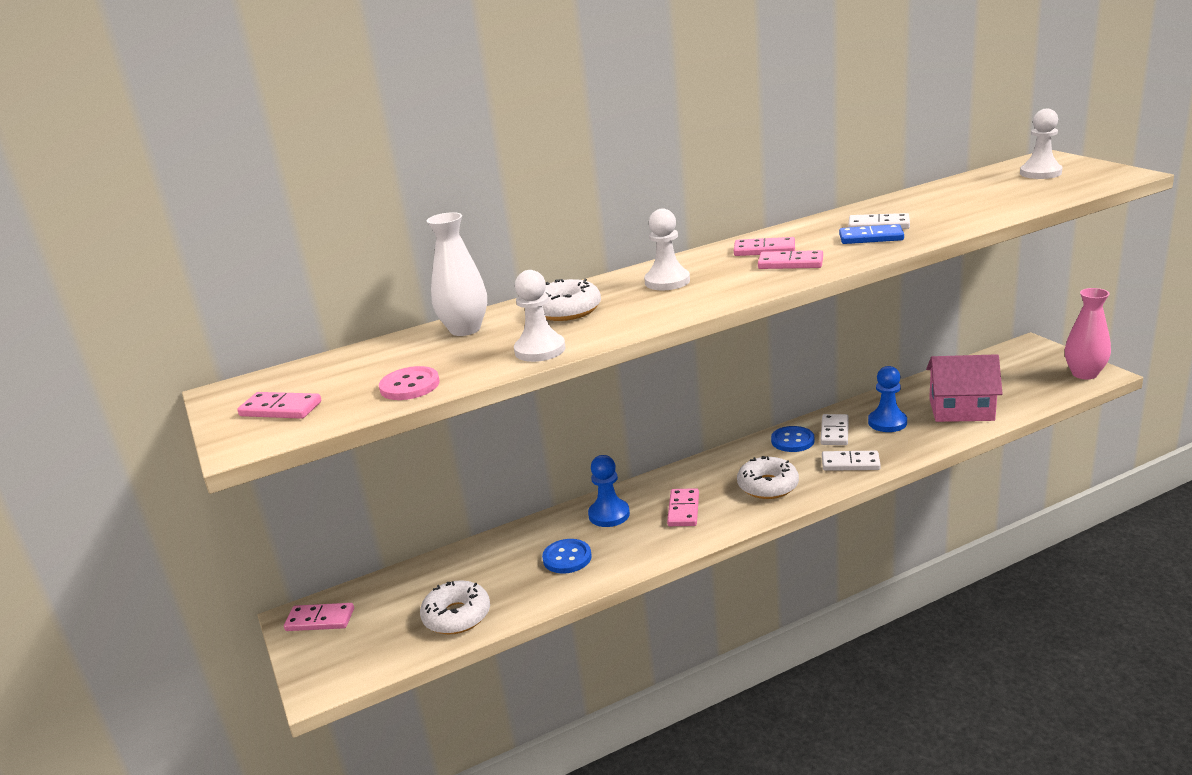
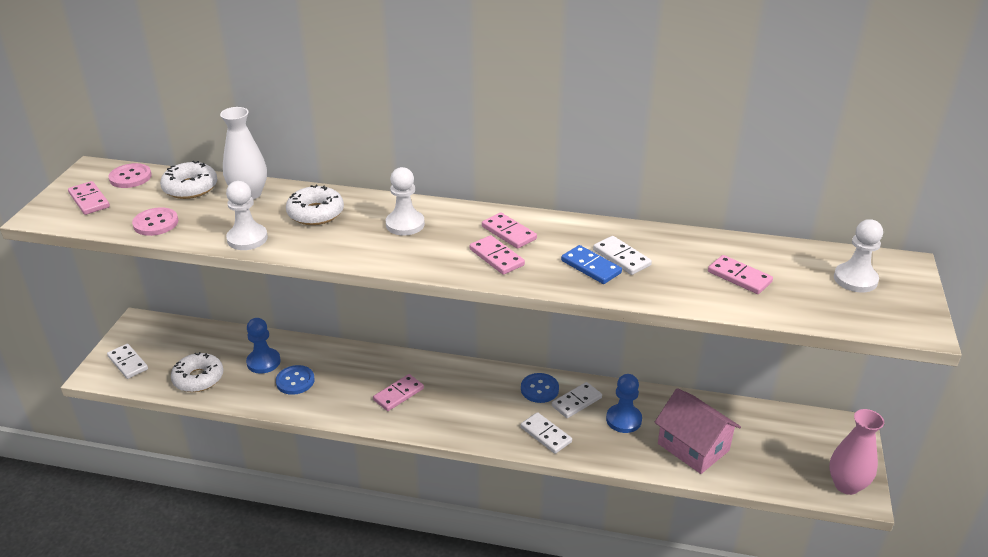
camera: 35 degrees right, 10 degrees up
pink domino [284,603,354,631] -> pink domino moved to [708,255,773,294]
blue pawn [588,455,630,527] -> blue pawn moved to [246,318,281,374]
white donut [737,456,799,499] -> white donut moved to [160,161,218,199]
none -> white domino [107,344,148,379]
none -> pink button [109,163,152,188]

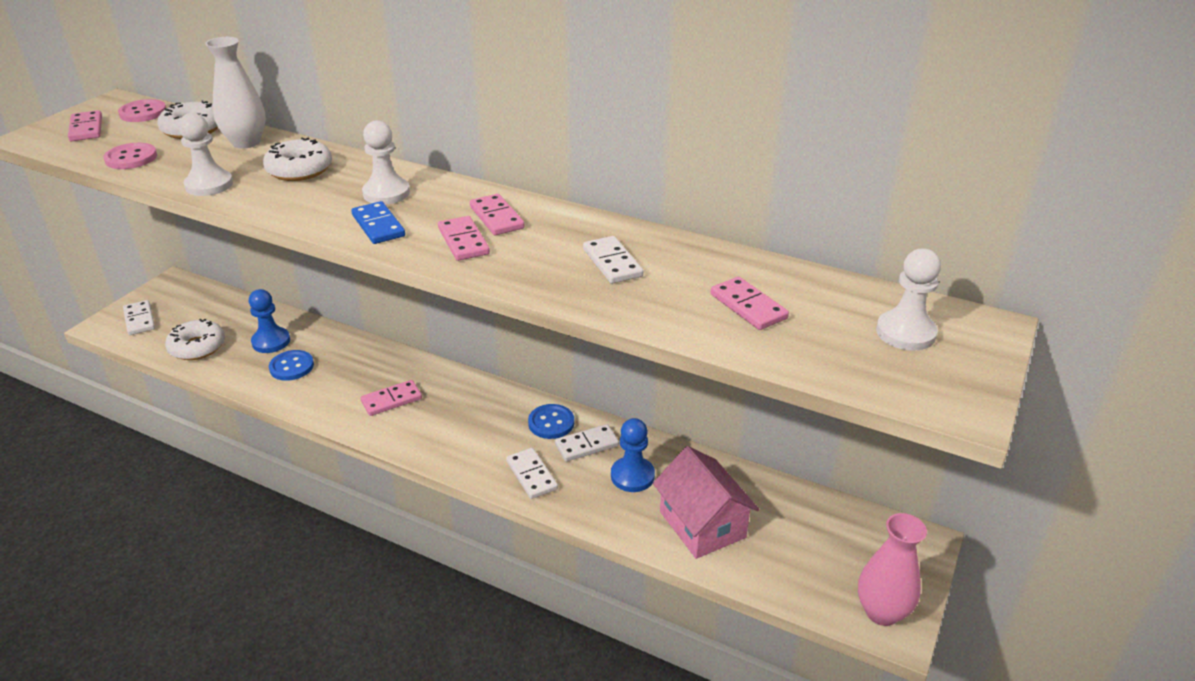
camera: 15 degrees right, 0 degrees up
blue domino [561,245,622,284] -> blue domino moved to [351,201,405,244]

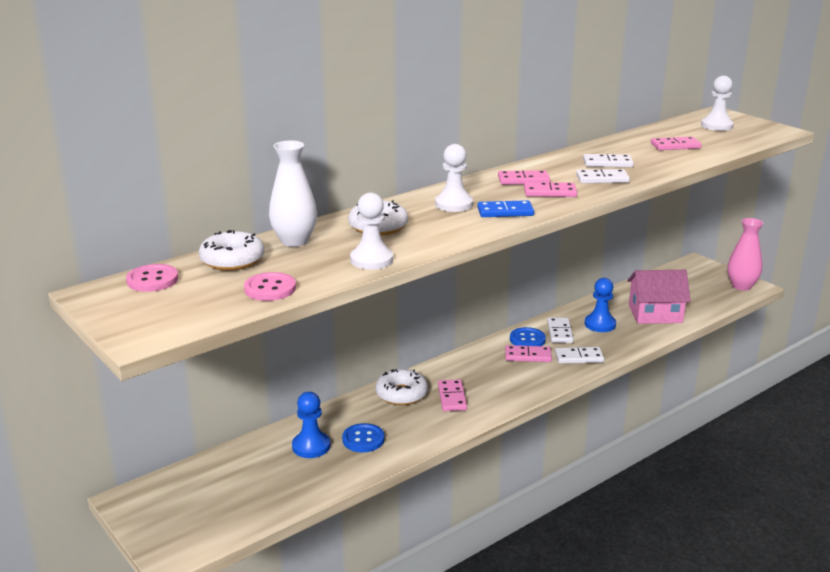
camera: 65 degrees left, 10 degrees down
pink domino [68,110,102,141] -> pink domino moved to [505,345,552,362]
white domino [123,300,155,335] -> white domino moved to [576,169,630,183]
white donut [165,319,225,360] -> white donut moved to [375,369,428,405]

